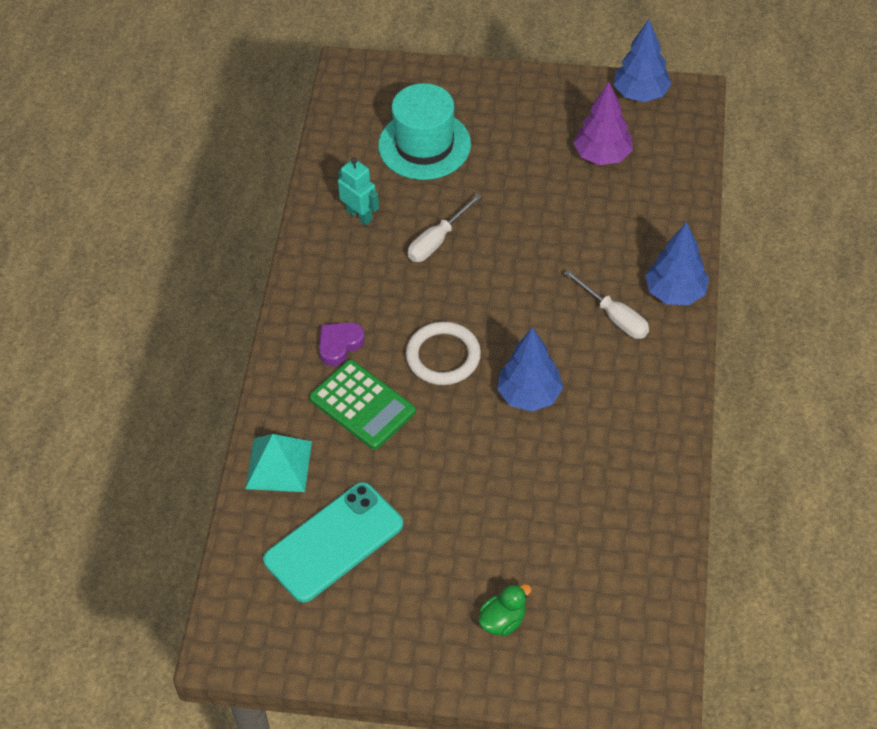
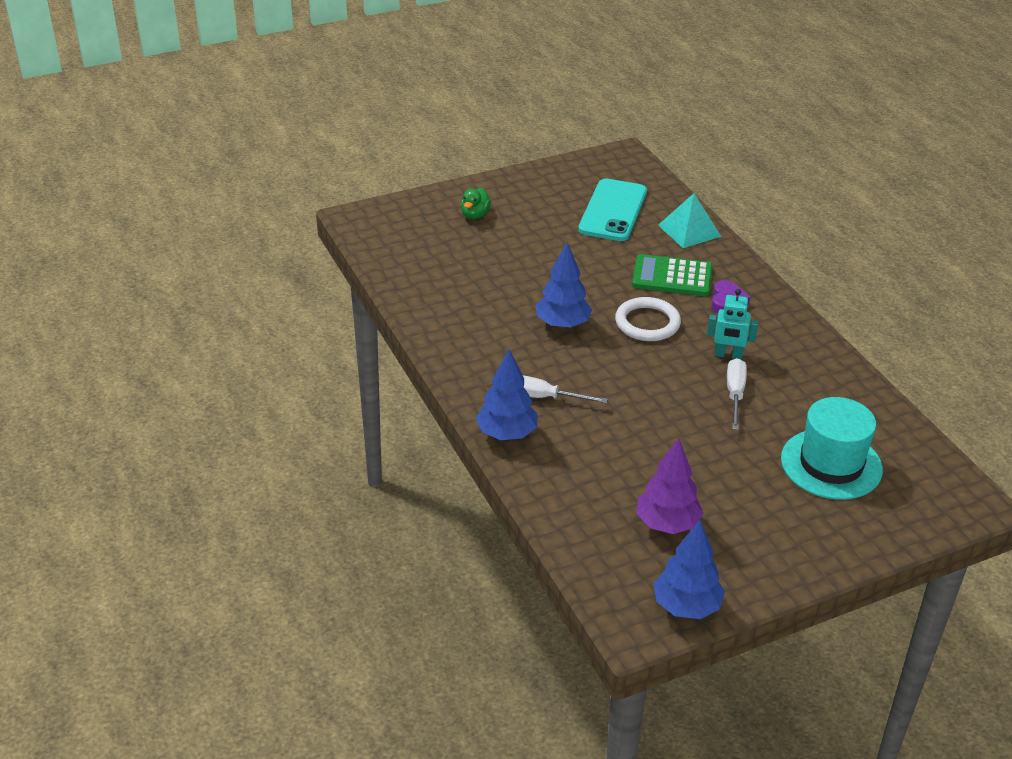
camera: 145 degrees right, 15 degrees down
turquoise robot [338,157,379,225] -> turquoise robot moved to [707,289,758,359]

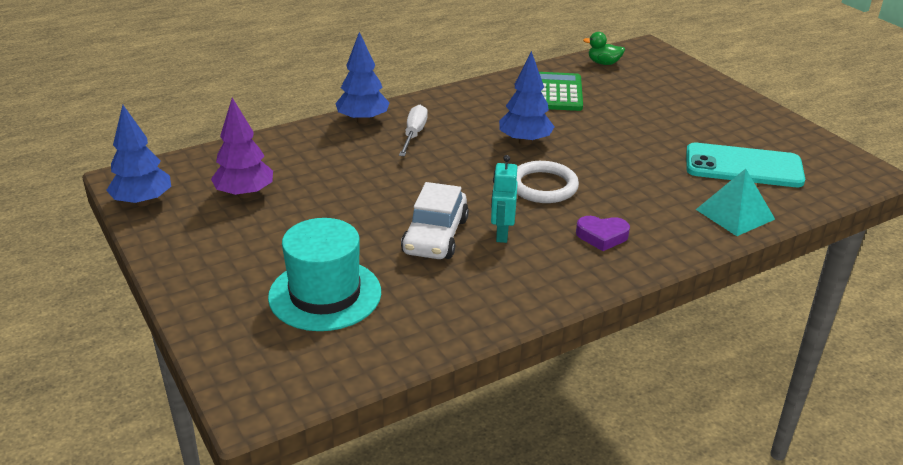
camera: 85 degrees right, 5 degrees down
green duck [461,188,491,219] -> green duck moved to [583,32,625,65]
green calculator [632,254,712,296] -> green calculator moved to [539,72,583,111]
white screwdriver [727,358,747,430] -> white car [401,182,469,259]

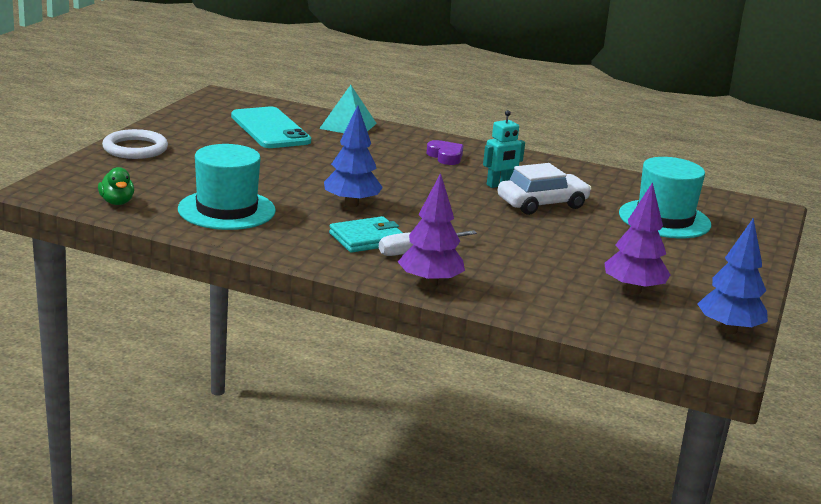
camera: 130 degrees left, 10 degrees down
blue tree [335,32,390,124] -> purple tree [398,173,465,287]
white ring [517,161,579,203] -> white ring moved to [102,129,168,159]
green calculator [539,72,583,111] -> turquoise hat [178,144,276,230]
none -> turquoise wallet [329,216,403,253]

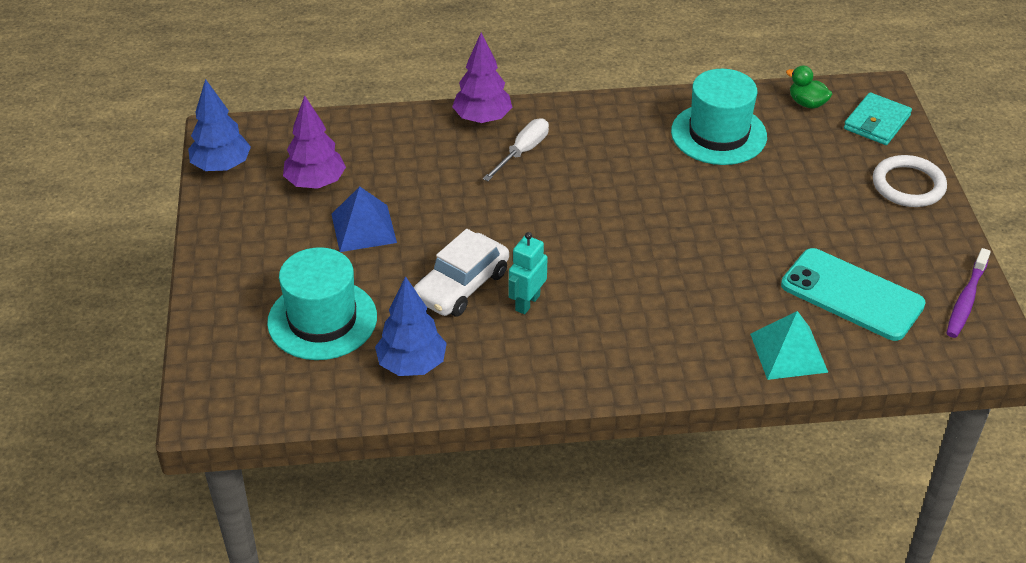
camera: 155 degrees right, 20 degrees up
blue tree [324,106,383,207] -> blue tree moved to [375,276,447,376]
turquoise wallet [329,216,403,253] -> turquoise wallet moved to [844,92,912,145]
purple heart [426,140,464,165] -> none
none -> blue pyramid [331,186,397,252]
none -> purple toothbrush [947,248,991,338]

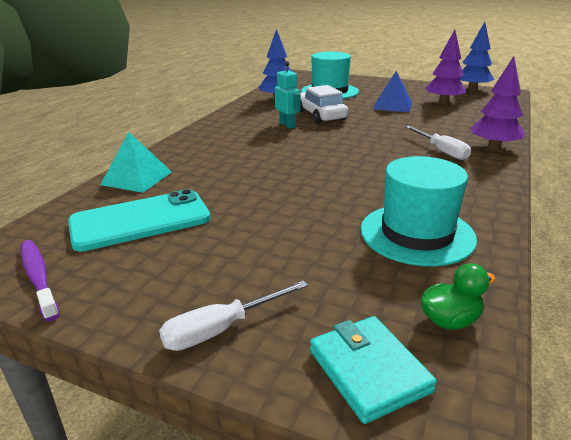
camera: 120 degrees right, 15 degrees down
white ring [873,155,947,207] -> white screwdriver [159,281,308,351]

